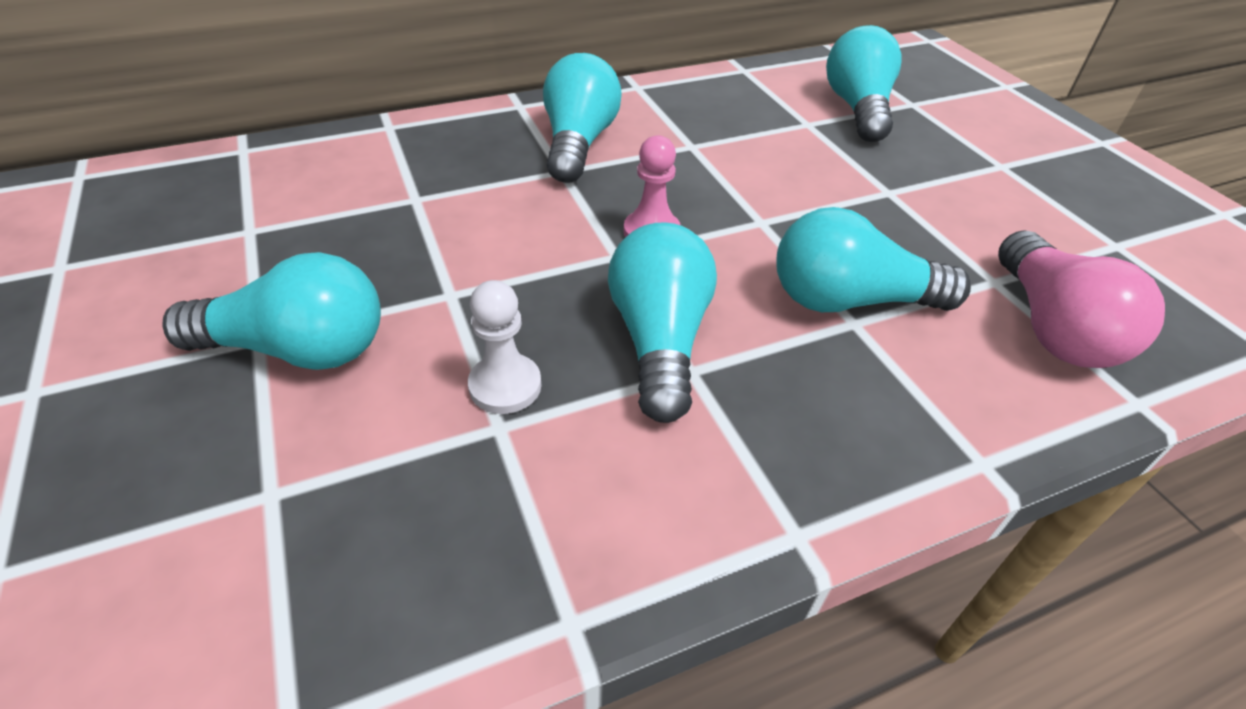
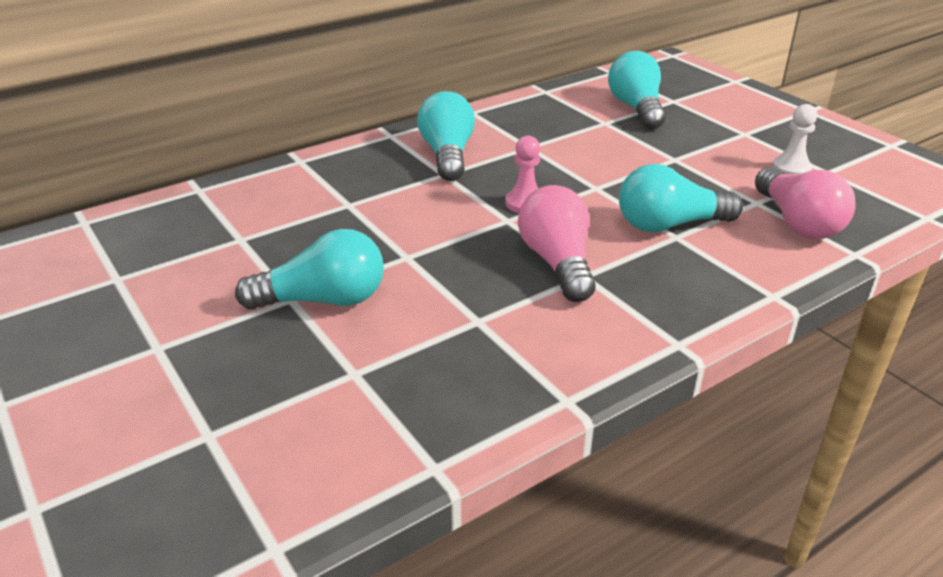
camera: 10 degrees left, 10 degrees down
white pawn [468,280,541,414] -> white pawn moved to [772,104,817,175]
turquoise light bulb [608,222,717,423] -> pink light bulb [518,185,596,302]

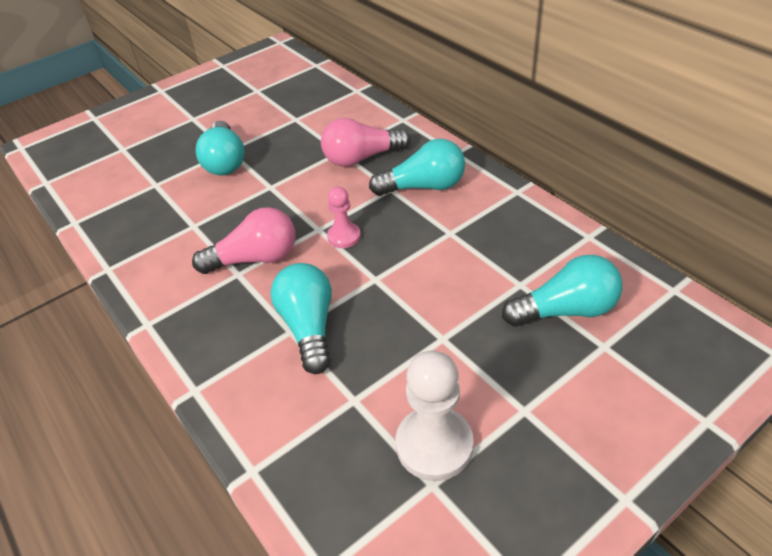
camera: 90 degrees right, 10 degrees up
pink light bulb [755,167,856,239] -> pink light bulb moved to [321,118,411,167]
white pawn [772,104,817,175] -> white pawn [396,351,474,481], size x1.73

